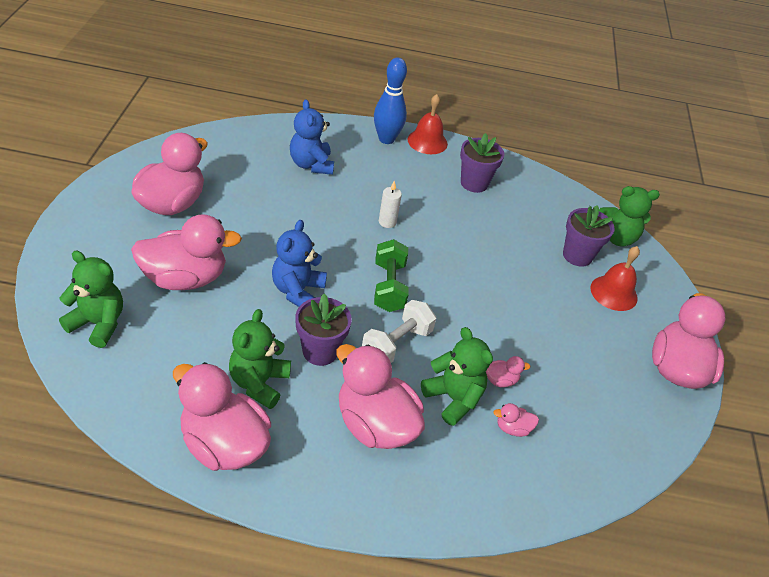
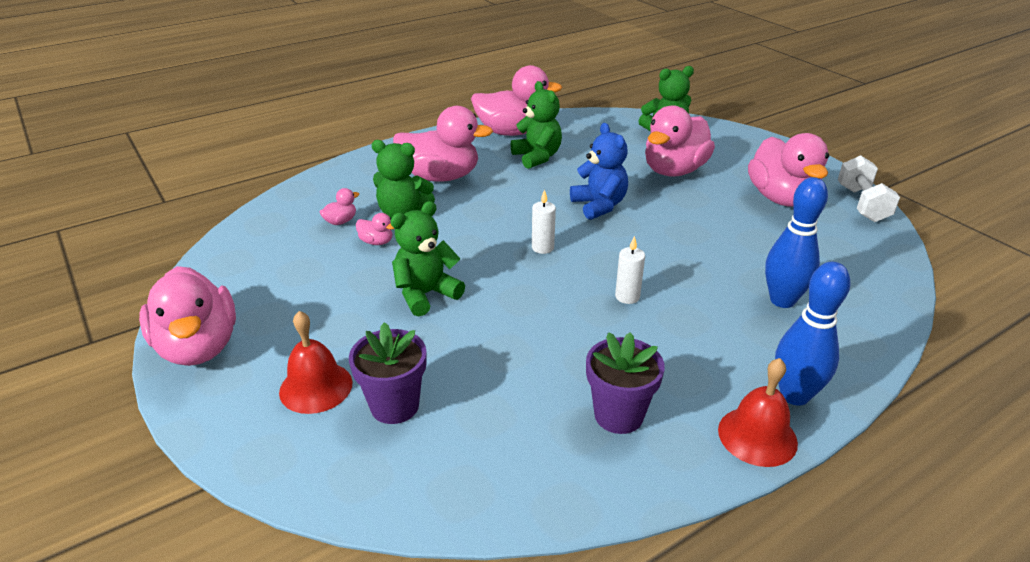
camera: 145 degrees right, 10 degrees down
blue teddy bear [290,99,334,175] -> blue bowling pin [765,177,828,308]
purple flower pot [295,293,352,366] -> none
white dumbbell [362,300,436,363] -> white dumbbell moved to [838,155,900,222]
green dumbbell [374,239,409,312] -> white candle [532,189,556,254]
pink duck [486,356,530,388] -> pink duck turned 105 degrees counterclockwise [356,213,395,245]
green teddy bear [599,186,660,246] -> green teddy bear moved to [390,201,465,317]

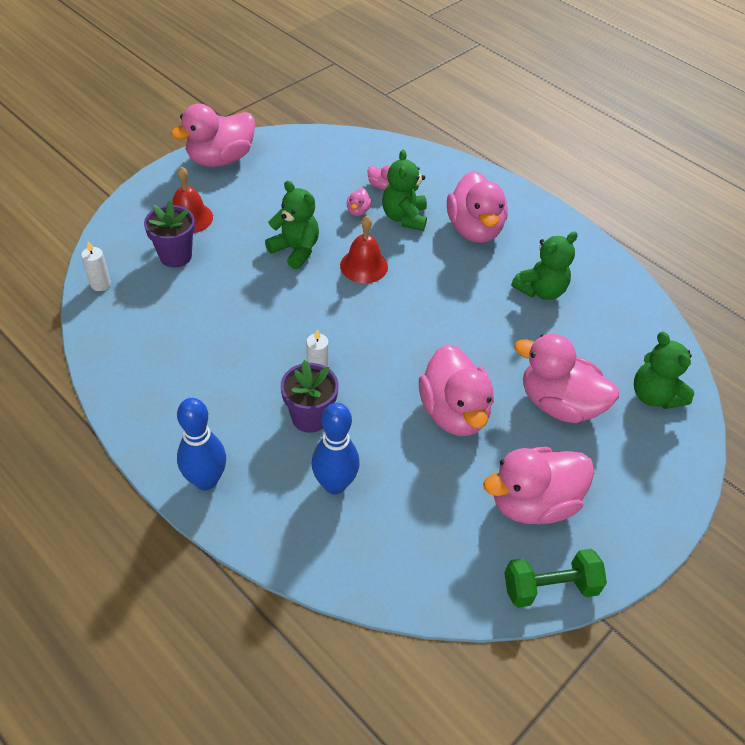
camera: 75 degrees right, 15 degrees up
pink duck [471,65,562,136] -> pink duck moved to [419,344,494,436]
white candle [532,189,556,254] -> white candle moved to [81,241,111,291]
blue teddy bear [570,123,628,220] -> none
purple flower pot [586,332,665,434] -> purple flower pot moved to [281,360,339,433]
red bell [718,358,798,467] -> red bell moved to [340,216,388,283]
white dumbbell [838,155,900,222] -> green dumbbell [504,549,607,608]

